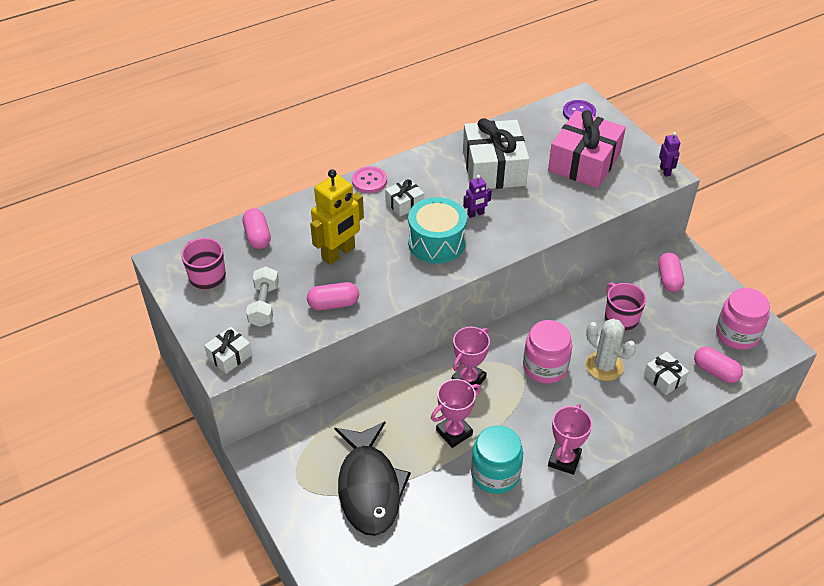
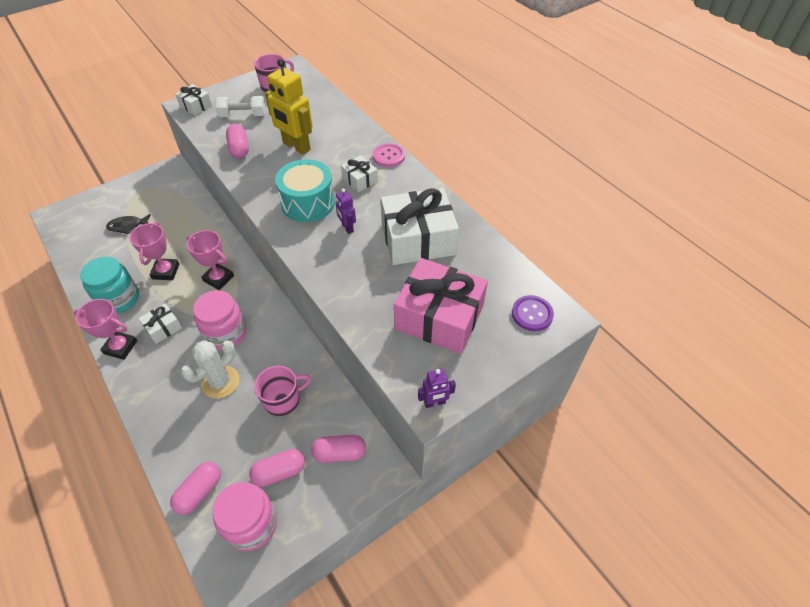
camera: 85 degrees right, 5 degrees up
pink capsule [242,208,271,249] -> pink capsule moved to [249,449,305,487]
black fish [334,422,411,536] -> black fish [106,214,151,234], size x0.45
pink trophy [431,379,481,448] -> pink trophy turned 45 degrees clockwise [130,222,179,280]
white gift [644,352,689,395] -> white gift moved to [138,303,182,344]

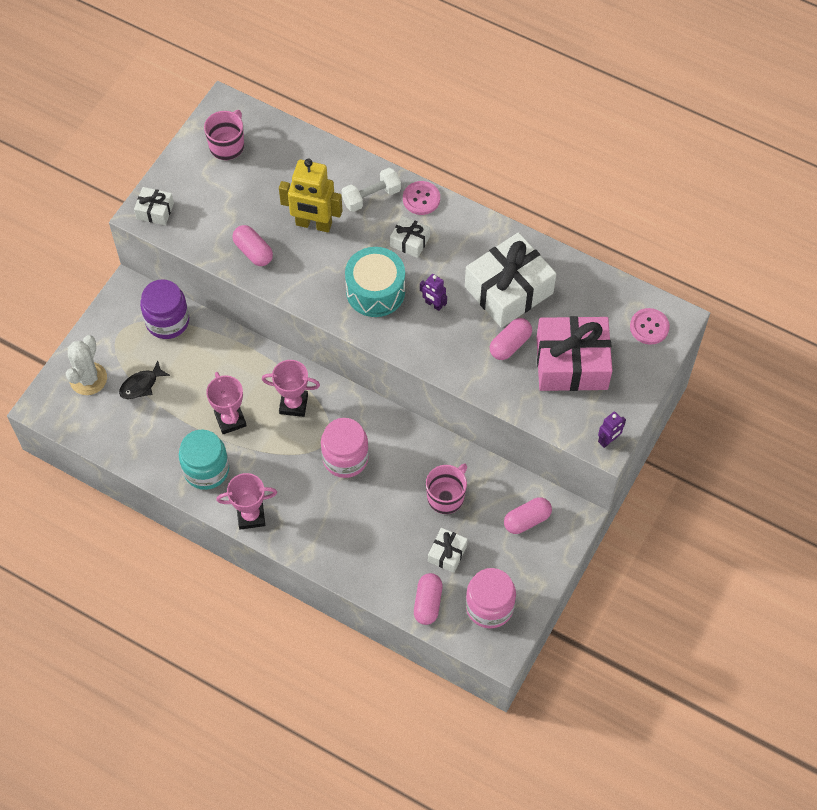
camera: 25 degrees left, 10 degrees up
white gift [138,303,182,344] -> white gift moved to [428,528,468,573]
white cactus [181,340,239,399] -> white cactus moved to [66,335,107,395]
white dumbbell [215,96,266,117] -> white dumbbell moved to [342,168,401,212]
pink capsule [249,449,305,487] -> pink capsule moved to [490,318,532,360]
purple button [512,295,554,331] -> pink button [630,308,670,344]
none -> purple jar [140,279,189,339]

